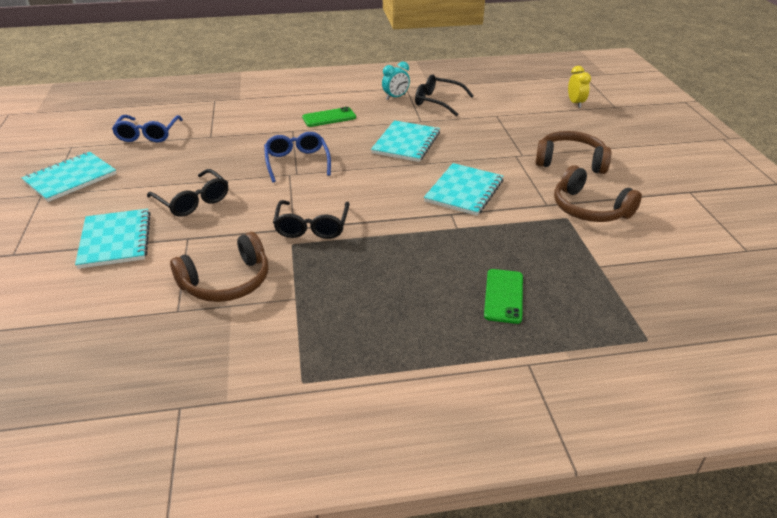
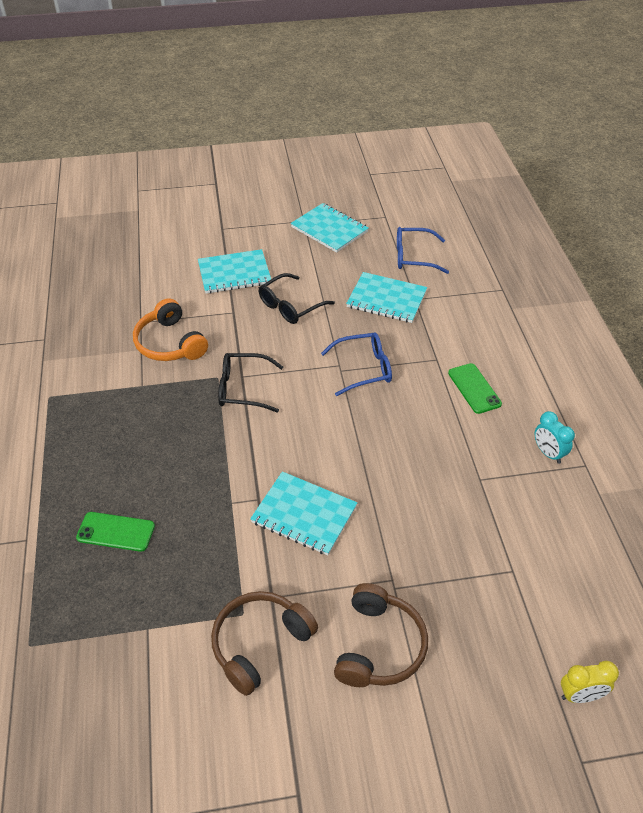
camera: 90 degrees right, 10 degrees up
brown headphones [170,232,268,302] -> orange headphones [133,298,208,361]
turquoise notebook [371,120,440,162] -> turquoise notebook moved to [346,272,427,323]
black glasses [415,74,474,116] -> none

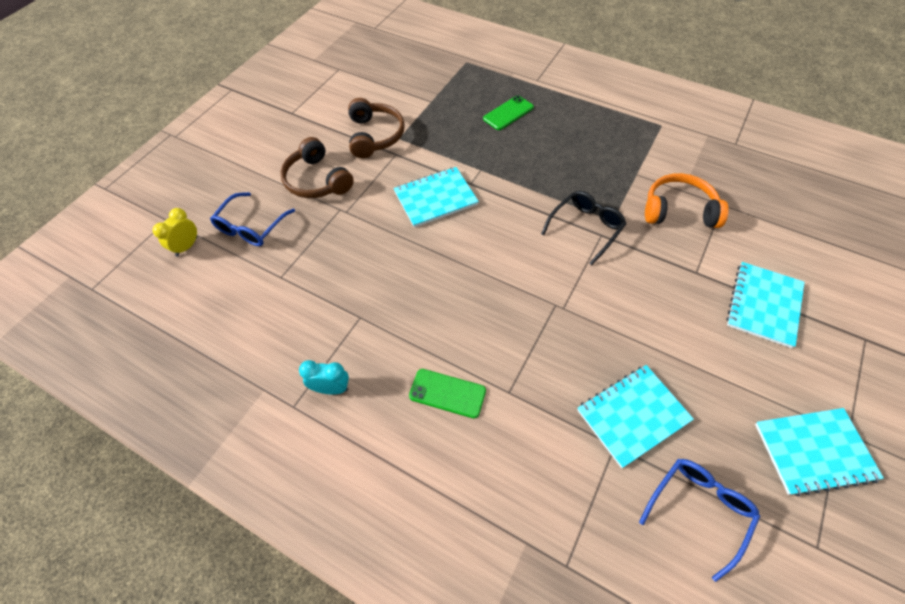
camera: 130 degrees right, 10 degrees up
black glasses [259,273,335,324] -> none
blue glasses [321,332,392,396] -> blue glasses moved to [210,192,295,246]

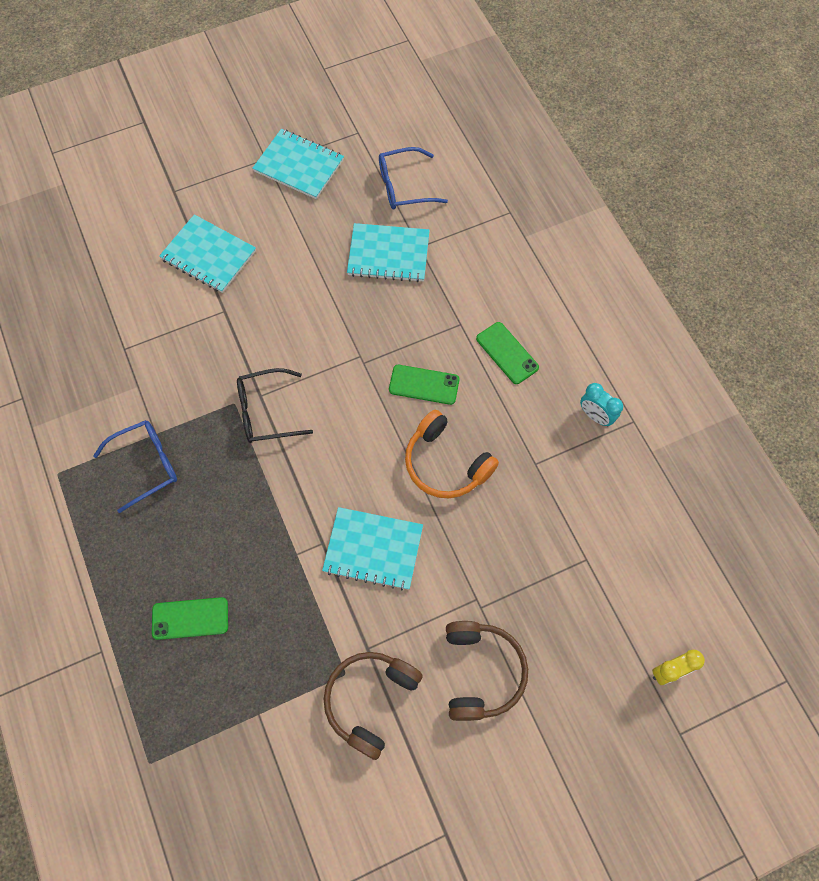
camera: 145 degrees left, 10 degrees up
blue glasses [210,192,295,246] -> blue glasses moved to [93,420,177,513]
orange headphones [645,173,729,228] -> orange headphones moved to [405,410,499,498]
turquoise notebook [726,262,805,348] -> turquoise notebook turned 60 degrees clockwise [159,214,256,293]
none -> green phone [389,365,459,405]

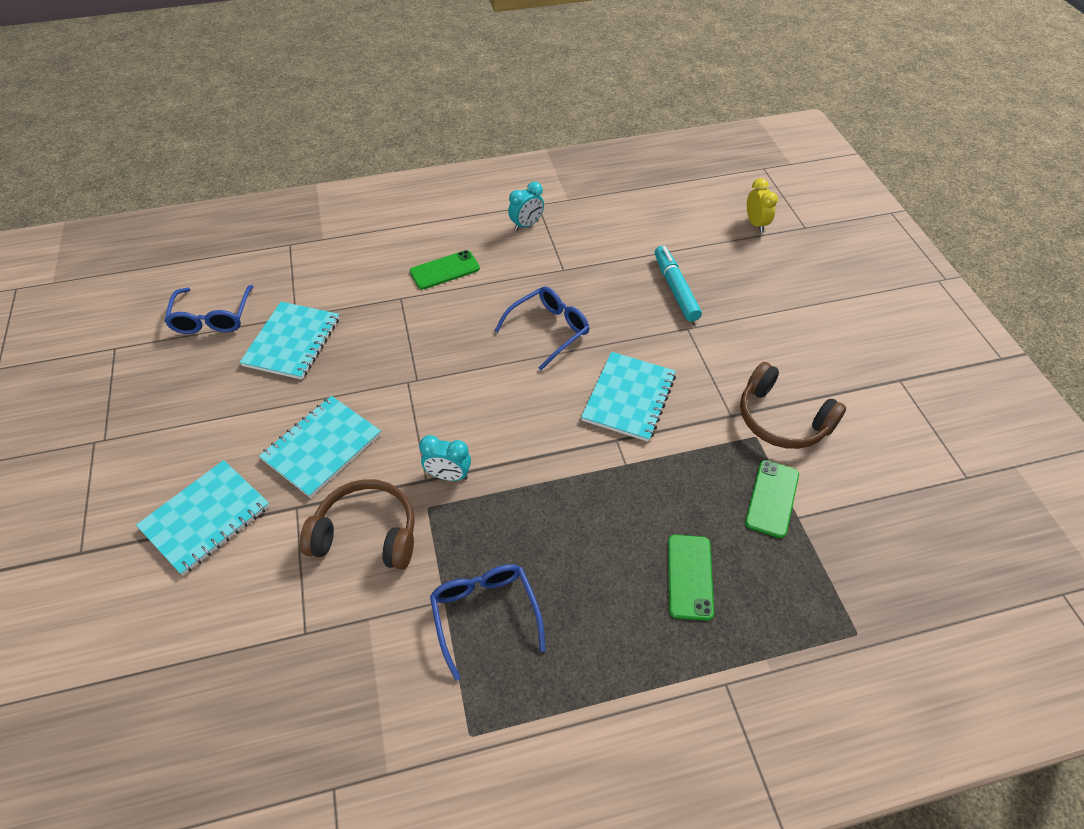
camera: 80 degrees left, 15 degrees down
black glasses [237,368,313,443] -> turquoise clock [419,435,471,481]
turquoise notebook [252,129,344,199] -> turquoise notebook moved to [259,396,381,498]
green phone [389,365,459,405] -> green phone moved to [745,460,799,538]
orange headphones [405,410,499,498] -> blue glasses [495,286,589,370]
brown headphones [446,621,528,721] -> brown headphones moved to [300,479,415,570]
none -> turquoise marker [655,246,702,322]

